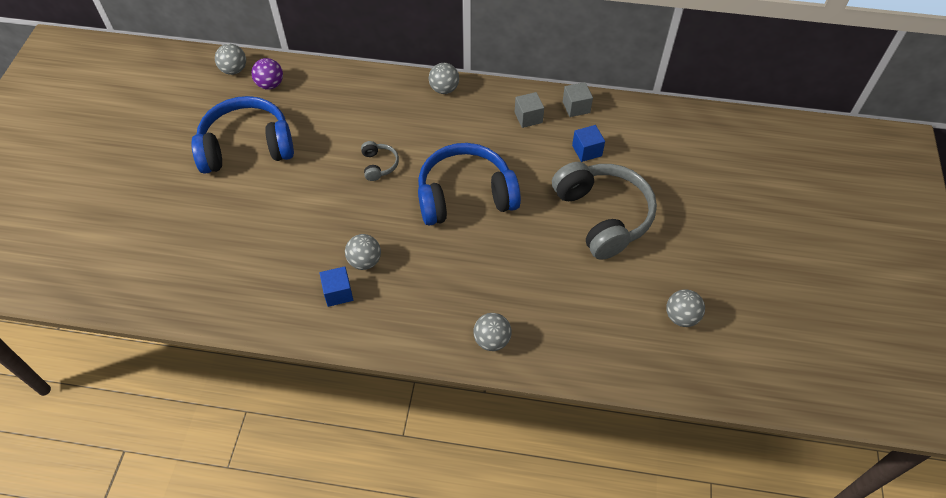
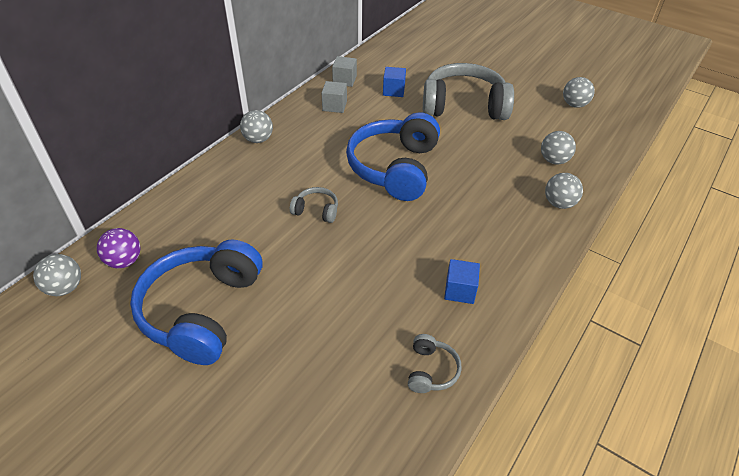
camera: 65 degrees left, 10 degrees down
grey ball [345,234,381,270] -> grey ball moved to [541,131,576,165]
none -> grey headphones [408,334,462,393]

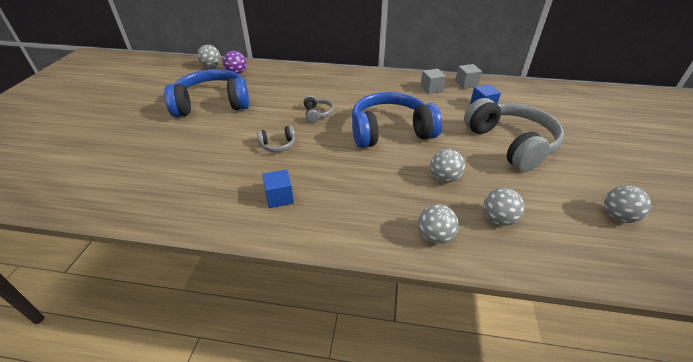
camera: 65 degrees right, 5 degrees down
grey ball [240,110,273,143] -> grey ball moved to [430,149,465,183]
grey headphones [408,334,462,393] -> grey headphones moved to [257,126,295,152]

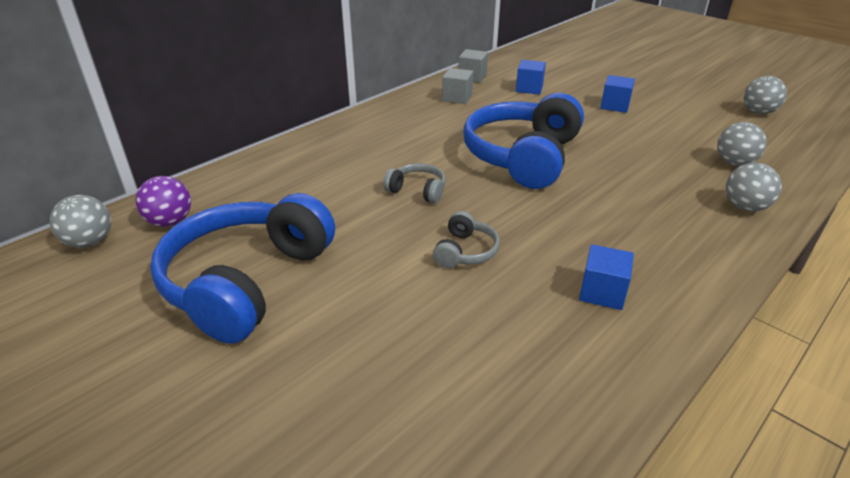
camera: 55 degrees left, 5 degrees down
grey ball [430,149,465,183] -> none
grey headphones [464,98,564,172] -> blue cube [600,75,635,113]

